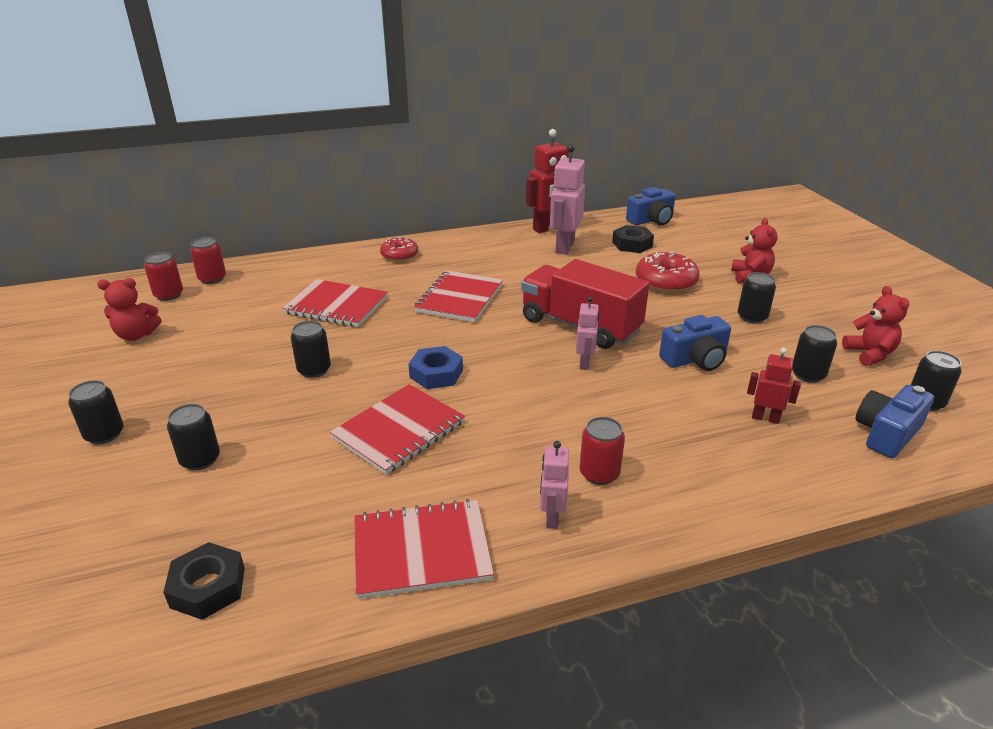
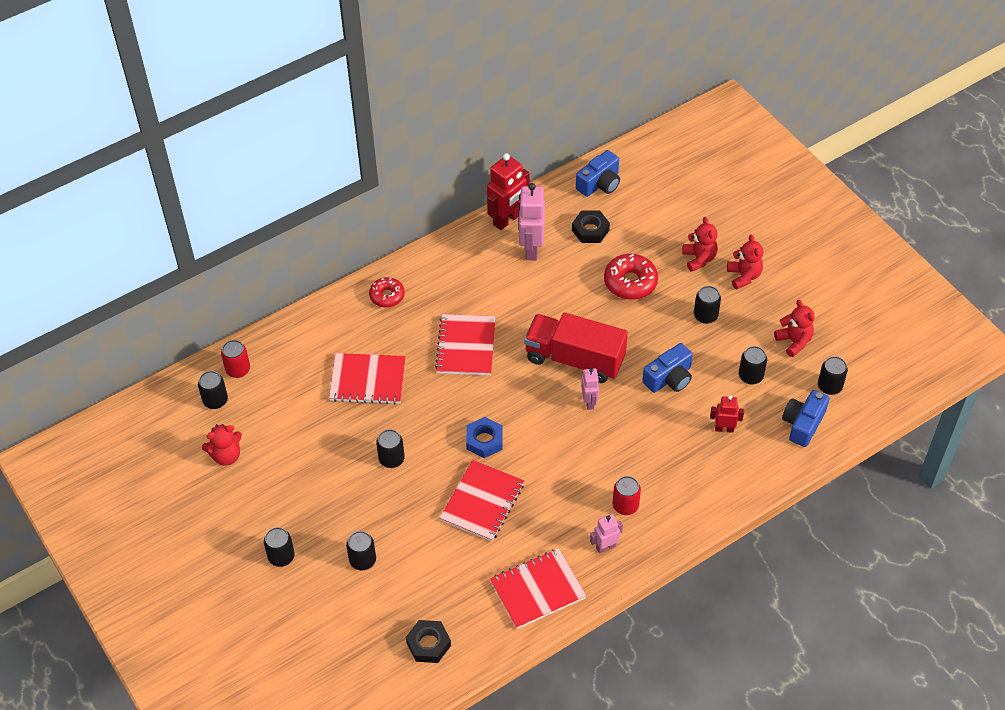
camera: 15 degrees left, 20 degrees up
red can [144,252,183,301] -> black can [198,371,228,409]
pink robot [540,441,569,529] -> pink robot turned 75 degrees clockwise [590,514,623,554]
none -> red teddy bear [727,234,763,289]

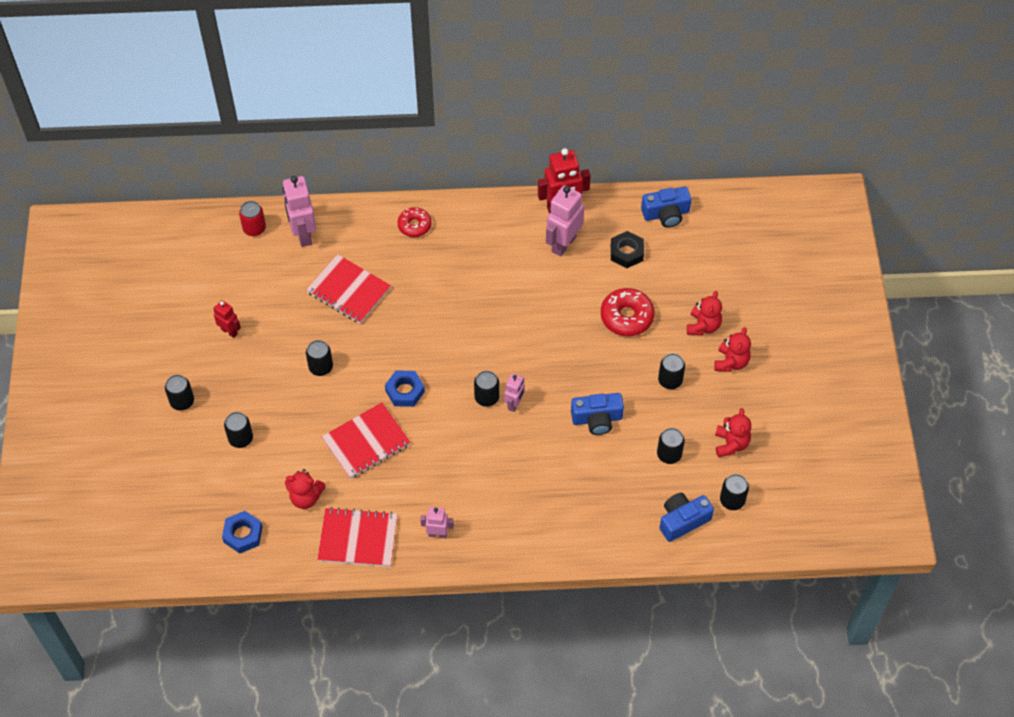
camera: 30 degrees right, 5 degrees up
black can [198,371,228,409] -> black can moved to [474,371,499,407]
red teddy bear [202,424,242,466] -> red teddy bear moved to [285,469,325,509]
black nut [406,620,451,663] -> blue nut [222,511,262,554]
red notebook [435,314,495,375] -> none
red truck [524,313,628,383] -> none
red can [612,476,641,515] -> none
red robot [710,395,744,433] -> red robot moved to [213,300,241,338]
none -> pink robot [282,176,316,247]

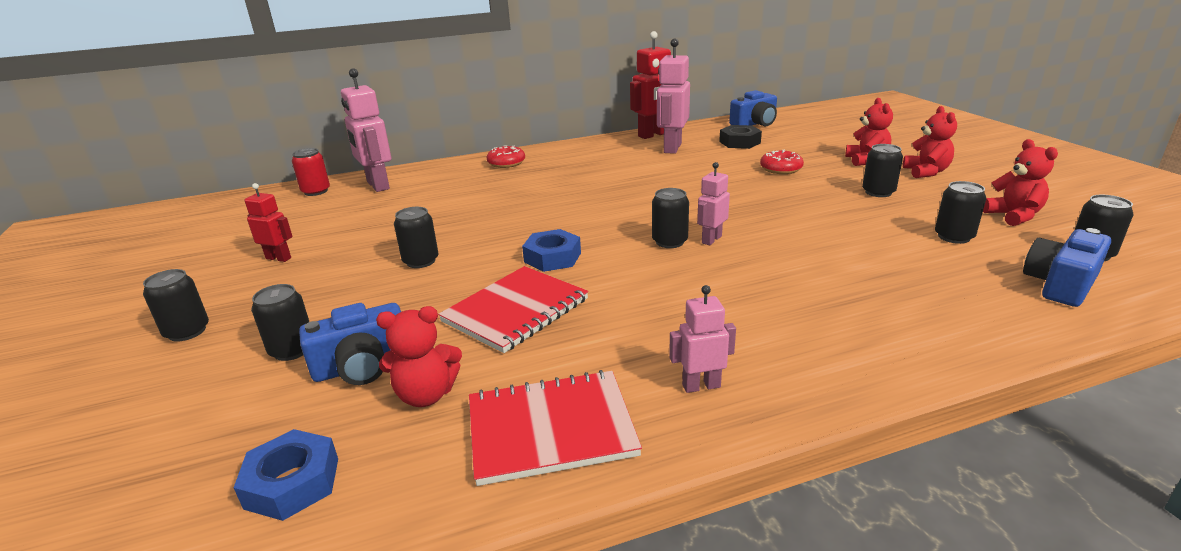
camera: 15 degrees left, 30 degrees down
red notebook [306,254,391,324] -> none
pink robot [504,373,525,412] -> pink robot turned 150 degrees counterclockwise [697,162,730,245]
blue camera [571,393,624,435] -> blue camera moved to [299,303,401,385]
red donut [601,288,654,336] -> red donut [760,149,804,174], size x0.65

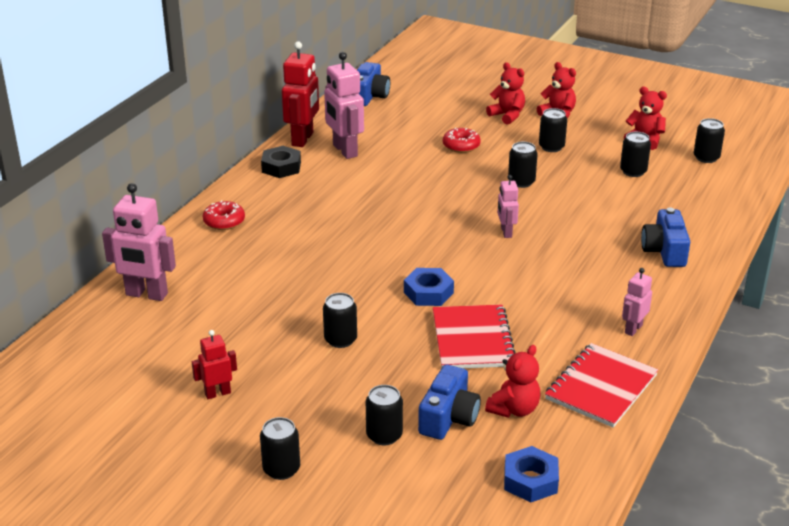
camera: 45 degrees left, 5 degrees up
red can [292,148,330,196] -> none
black can [652,188,689,248] -> black can moved to [508,142,538,188]
black nut [719,125,762,149] -> black nut moved to [261,146,301,178]
blue camera [1023,228,1111,307] -> blue camera moved to [641,208,690,267]

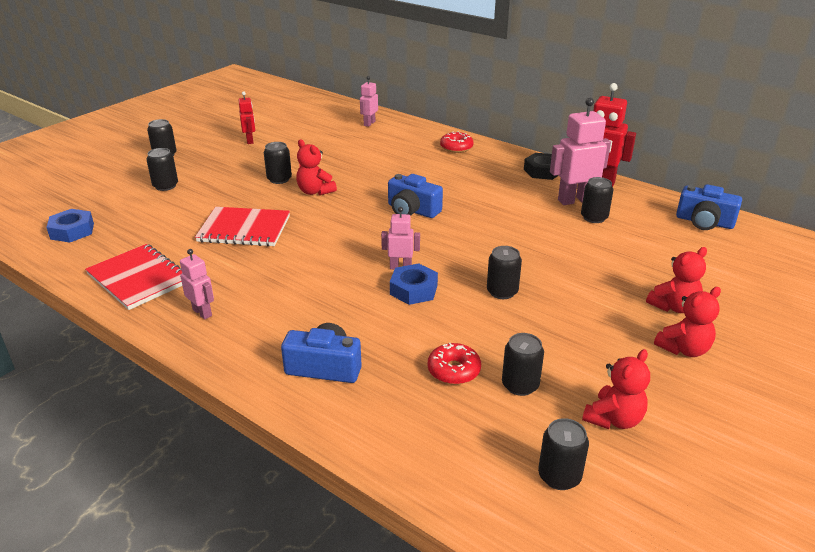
camera: 100 degrees right, 0 degrees up
pink robot [102,183,176,301] -> pink robot [360,76,378,127], size x0.56
blue nut [404,268,454,306] -> blue nut moved to [390,263,438,305]
blue camera [418,365,481,440] -> blue camera moved to [388,174,443,218]
red donut [443,127,481,153] -> red donut moved to [428,343,481,385]
red teddy bear [485,345,541,418] -> red teddy bear moved to [296,140,337,195]
black can [539,108,567,152] -> black can moved to [581,177,613,223]

